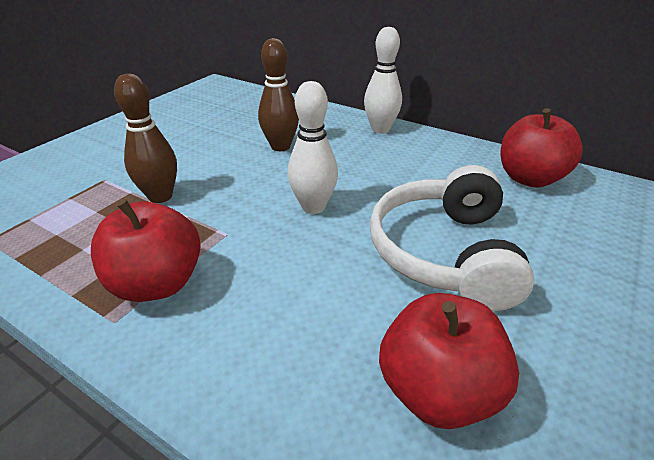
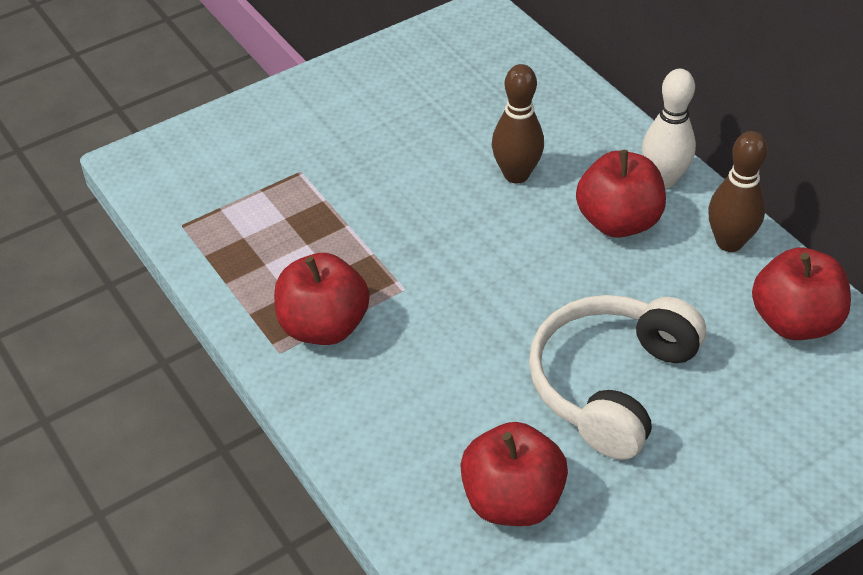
camera: 25 degrees right, 10 degrees up
brown bowling pin [114,74,177,203] -> brown bowling pin moved to [708,131,768,252]
white bowling pin [288,81,338,214] -> none
none -> red apple [576,150,666,238]

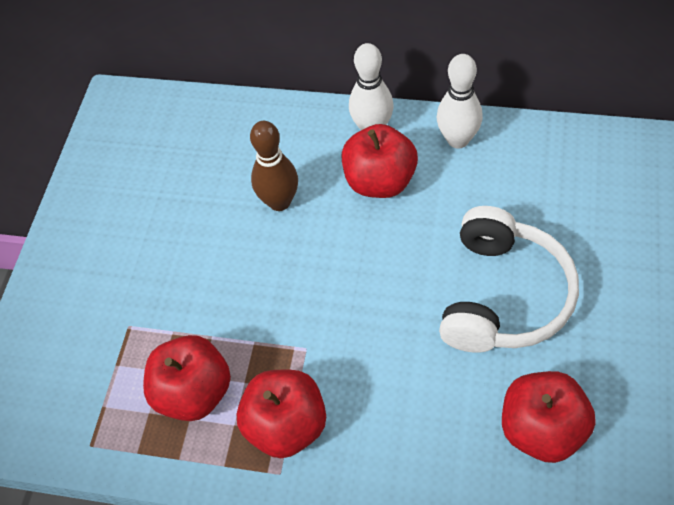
camera: 40 degrees left, 10 degrees up
white headphones [529,295,706,460] -> white headphones turned 150 degrees counterclockwise [439,206,579,353]
brown bowling pin [708,131,768,252] -> white bowling pin [437,54,483,149]
red apple [752,248,851,340] -> red apple moved to [143,335,231,421]

